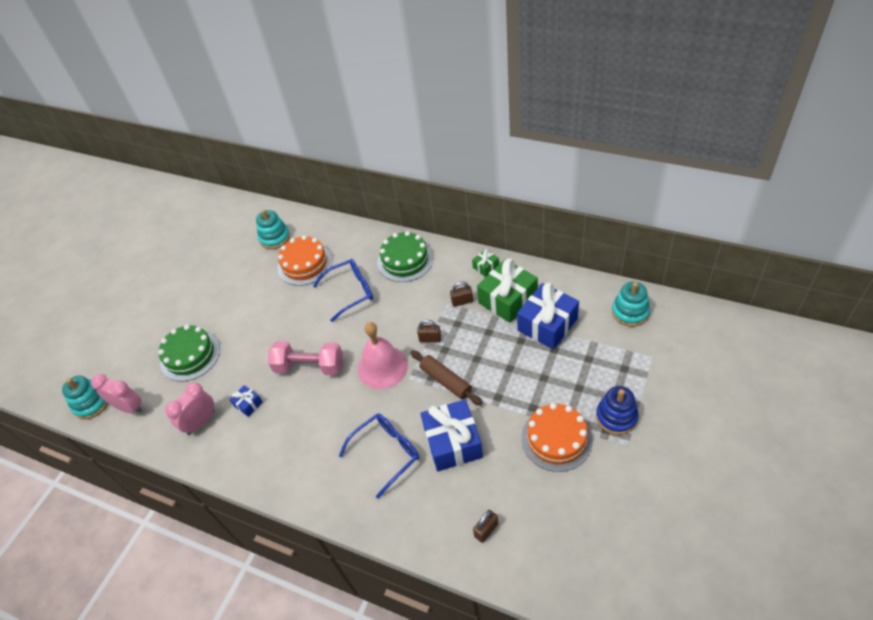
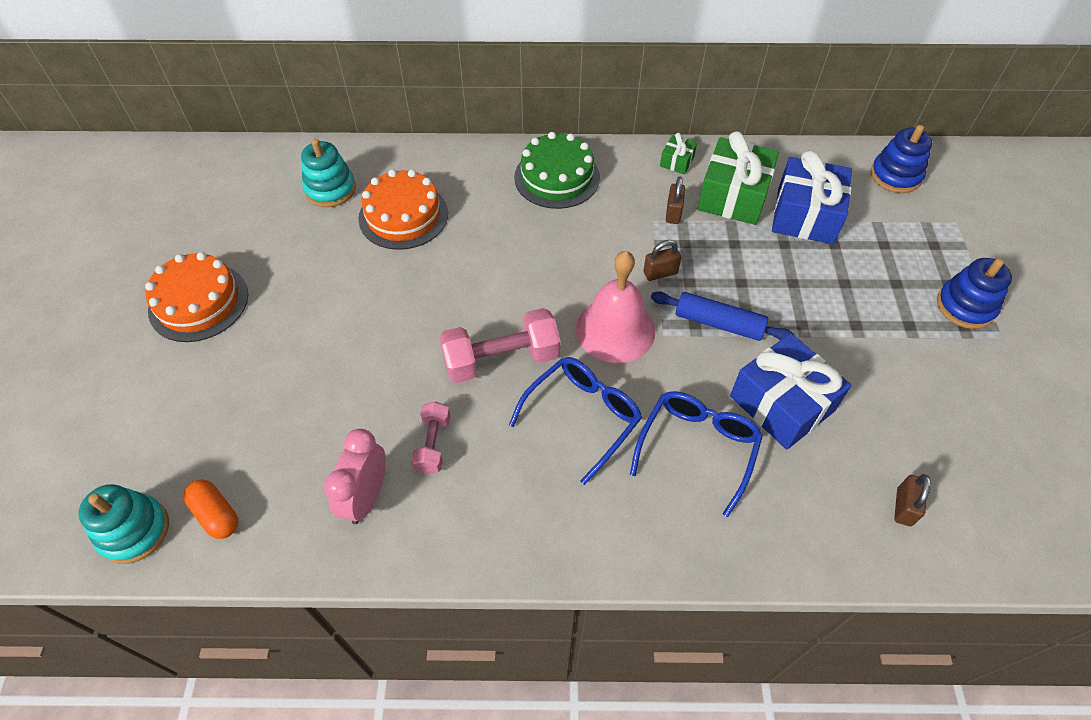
camera: 30 degrees left, 5 degrees up
pink clock [91,374,143,413] -> orange capsule [184,480,238,539]
green cake [158,325,220,381] -> none
blue gift [229,385,263,417] -> pink dumbbell [411,401,451,474]
blue glasses [313,259,373,322] -> blue glasses moved to [509,357,642,485]
brown rolling pin [410,350,482,405] -> blue rolling pin [651,291,795,341]
brown padlock [450,282,473,307] -> brown padlock turned 45 degrees counterclockwise [666,176,685,224]
orange cake [522,403,593,472] -> orange cake moved to [145,252,248,342]
turquoise stacking toy [612,282,650,327] -> blue stacking toy [871,125,932,193]

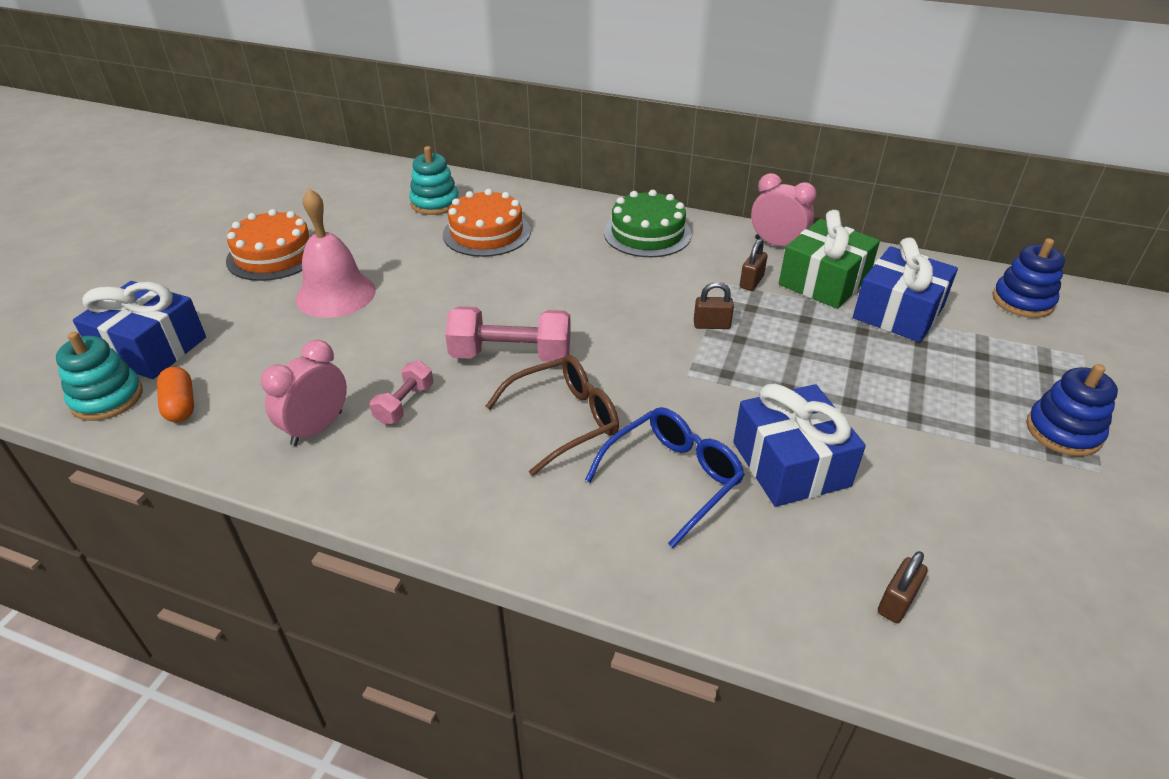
camera: 20 degrees right, 15 degrees down
blue glasses [509,357,642,485] -> brown glasses [486,355,619,476]
pink bell [576,251,656,363] -> pink bell moved to [296,188,376,318]
blue rolling pin [651,291,795,341] -> none
green gift [660,133,697,174] -> pink clock [751,173,817,246]
none -> blue gift [73,281,206,379]

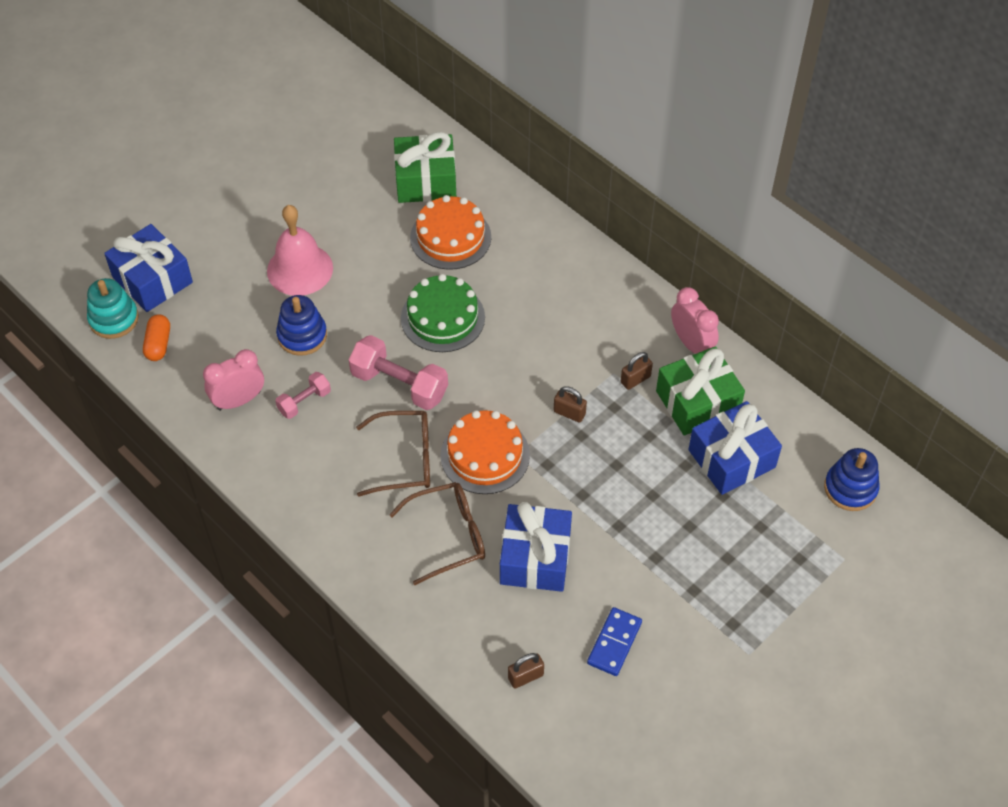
camera: 25 degrees right, 15 degrees up
orange cake [226,209,312,281] -> orange cake moved to [440,410,530,494]
turquoise stacking toy [409,146,459,215] -> green gift [394,132,456,203]
blue glasses [585,407,745,548] -> brown glasses [389,482,485,585]
green cake [604,190,692,257] -> green cake moved to [401,274,485,352]
blue stacking toy [1026,364,1118,456] -> blue stacking toy moved to [276,295,327,356]
none -> blue domino [587,607,642,676]

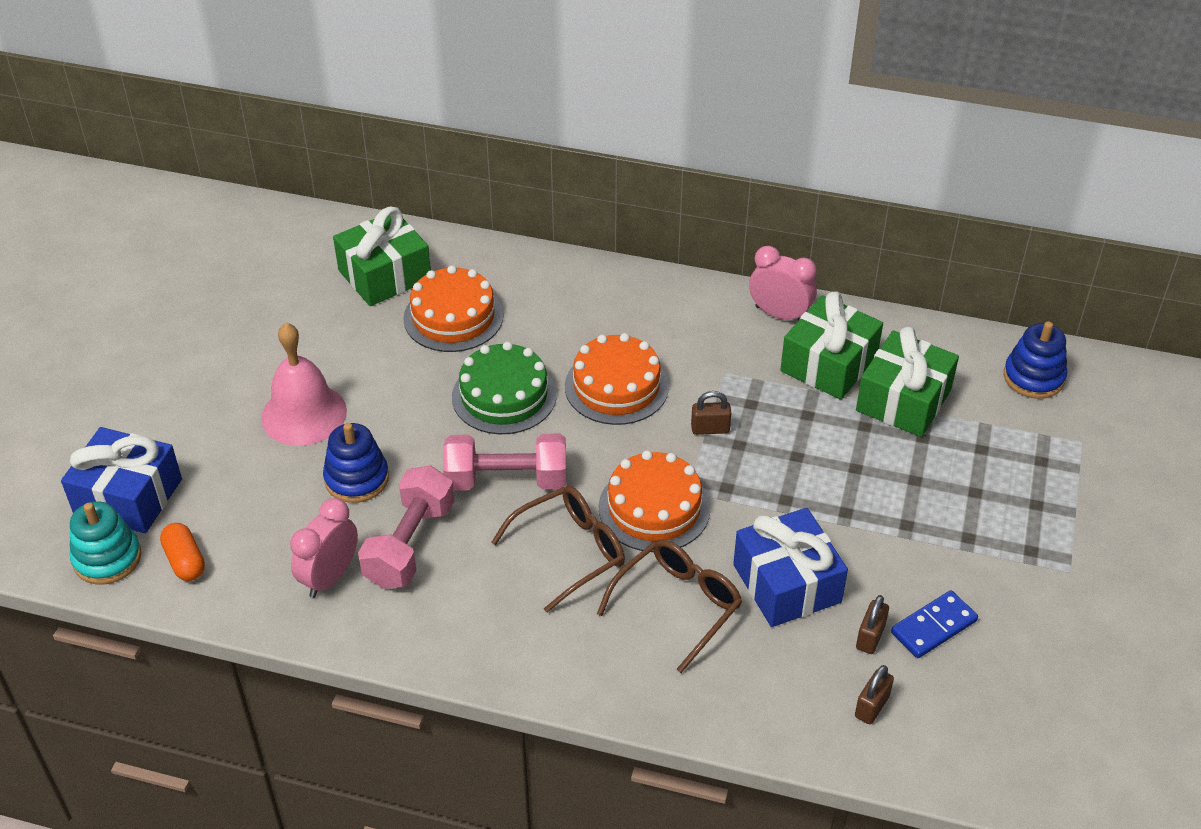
camera: 30 degrees left, 10 degrees down
pink dumbbell [275,372,331,419] -> pink dumbbell [358,465,454,589], size x1.78
blue domino [587,607,642,676] -> blue domino turned 60 degrees clockwise [891,590,978,658]
brown padlock [621,352,653,390] -> brown padlock moved to [856,595,889,654]
blue gift [688,401,782,495] -> green gift [856,327,959,437]
none -> orange cake [565,333,669,425]

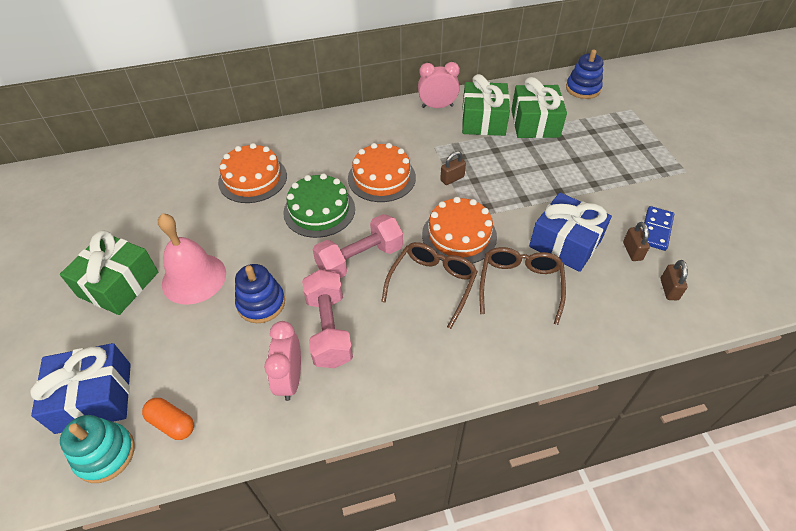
camera: 30 degrees left, 5 degrees up
green gift [333,206,431,306] -> green gift moved to [60,230,158,315]

